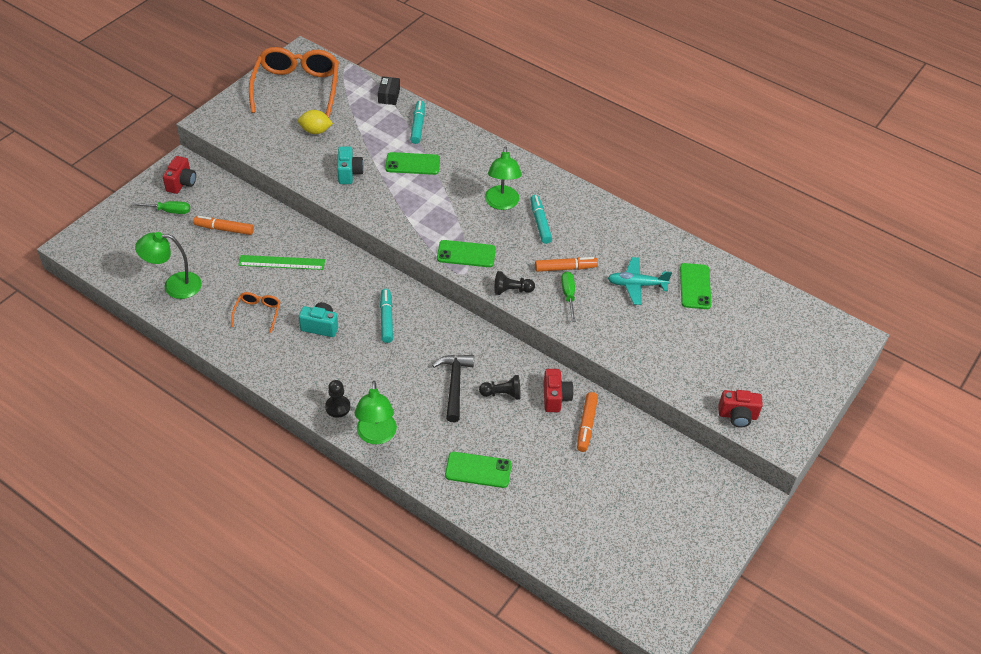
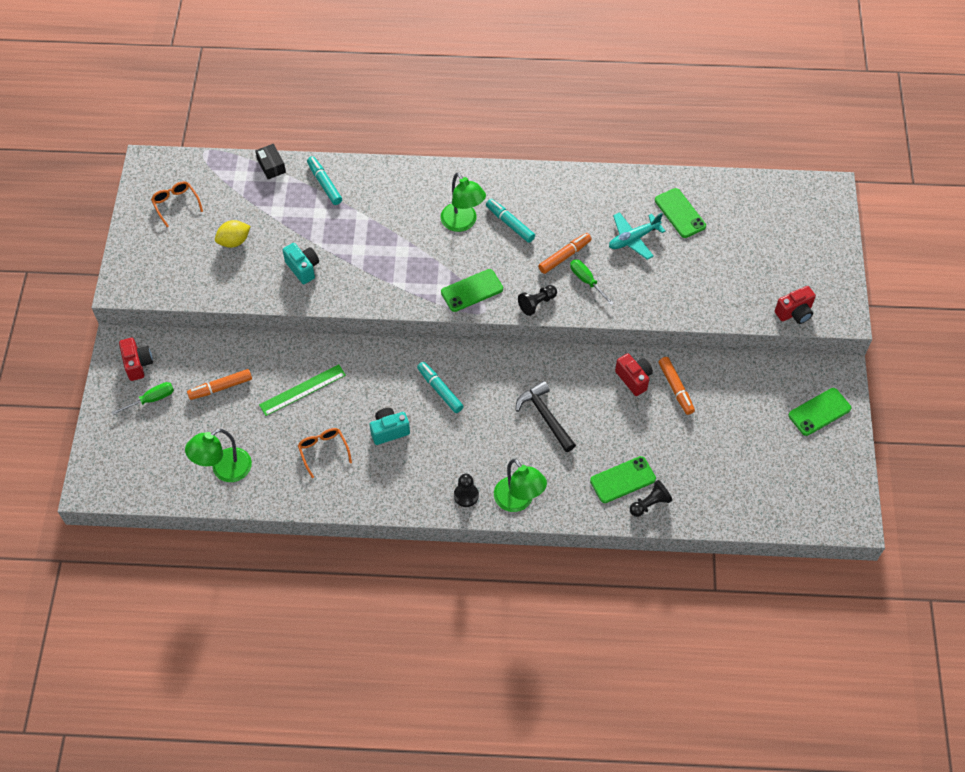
camera: 30 degrees left, 10 degrees up
orange glasses [249,47,339,118] -> orange glasses [151,181,203,227], size x0.46
green phone [385,152,440,175] -> green phone moved to [788,388,851,436]
black pawn [479,375,521,400] -> black pawn moved to [630,480,672,517]

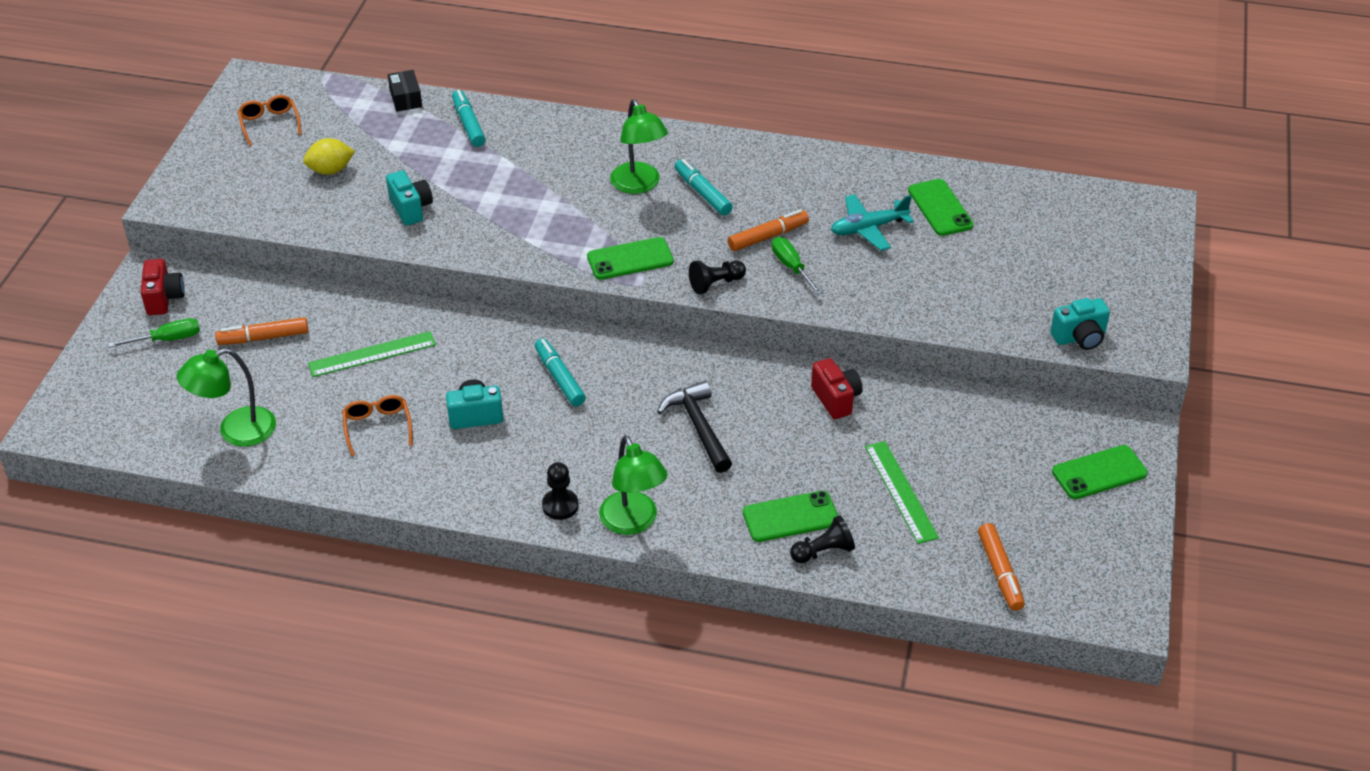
camera: 10 degrees right, 15 degrees down
orange marker [659,357,695,415] -> orange marker moved to [978,523,1025,611]
red camera [775,286,816,324] -> turquoise camera [1050,298,1110,350]
none -> green ruler [865,441,939,544]

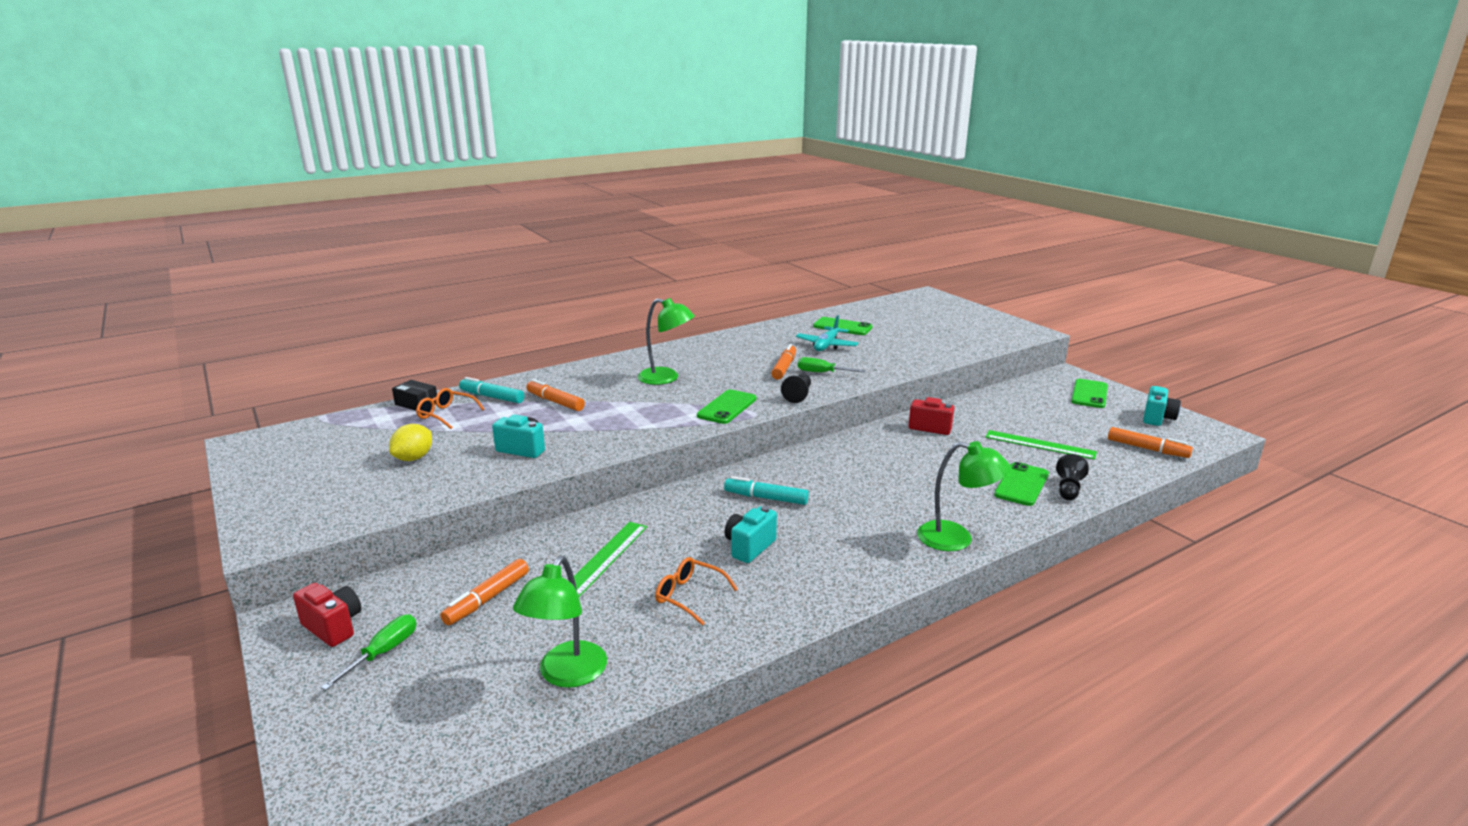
camera: 45 degrees left, 20 degrees down
orange glasses [238,95,302,146] -> orange glasses moved to [416,388,485,429]
black pawn [542,462,579,520] -> none
black hammer [657,381,732,473] -> none
turquoise marker [675,159,733,215] -> none
turquoise camera [1050,298,1110,350] -> turquoise camera moved to [1143,386,1181,426]
none -> orange marker [526,379,585,411]

